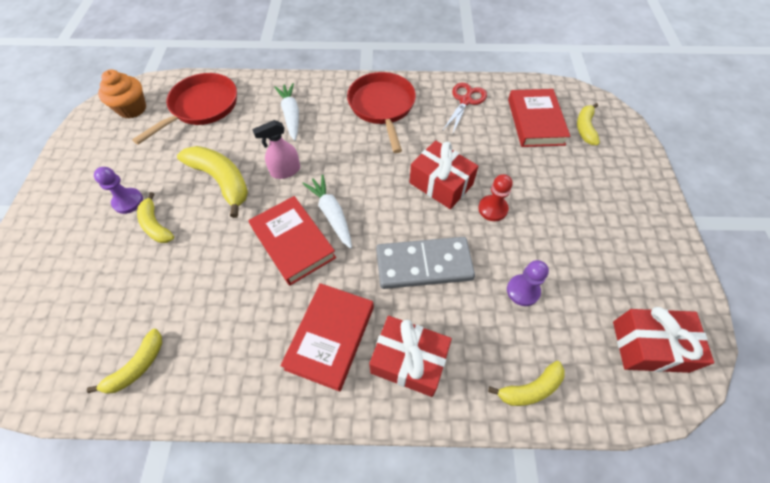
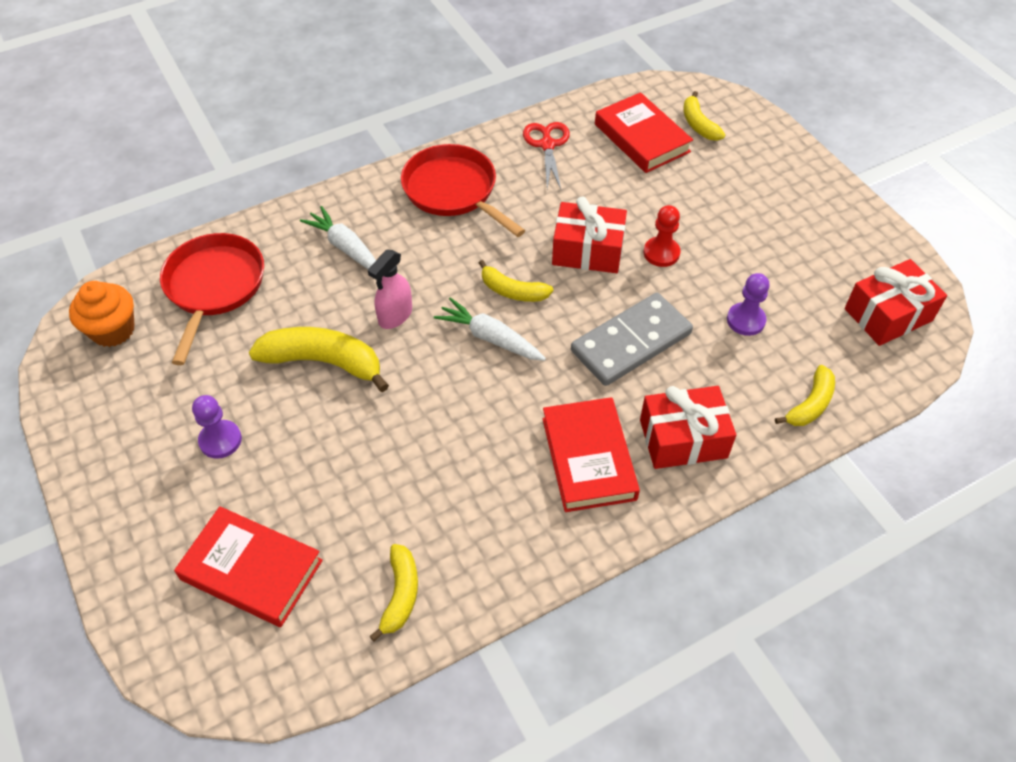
camera: 30 degrees left, 5 degrees down
yellow banana [137,192,174,243] -> yellow banana moved to [479,260,553,302]
red book [249,196,336,286] -> red book moved to [174,506,323,627]

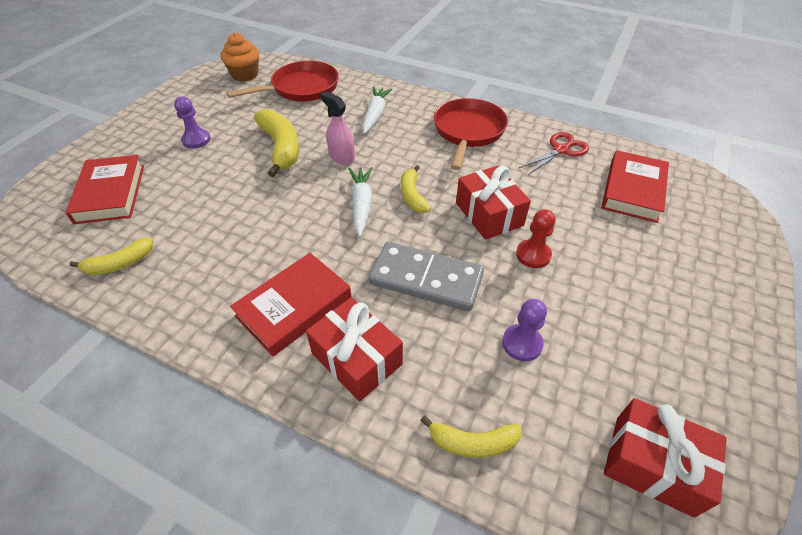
camera: 55 degrees right, 5 degrees down
pink spray bottle [368,250,412,329] -> pink spray bottle turned 45 degrees clockwise [320,91,355,165]
yellow banana [683,91,725,141] -> none

